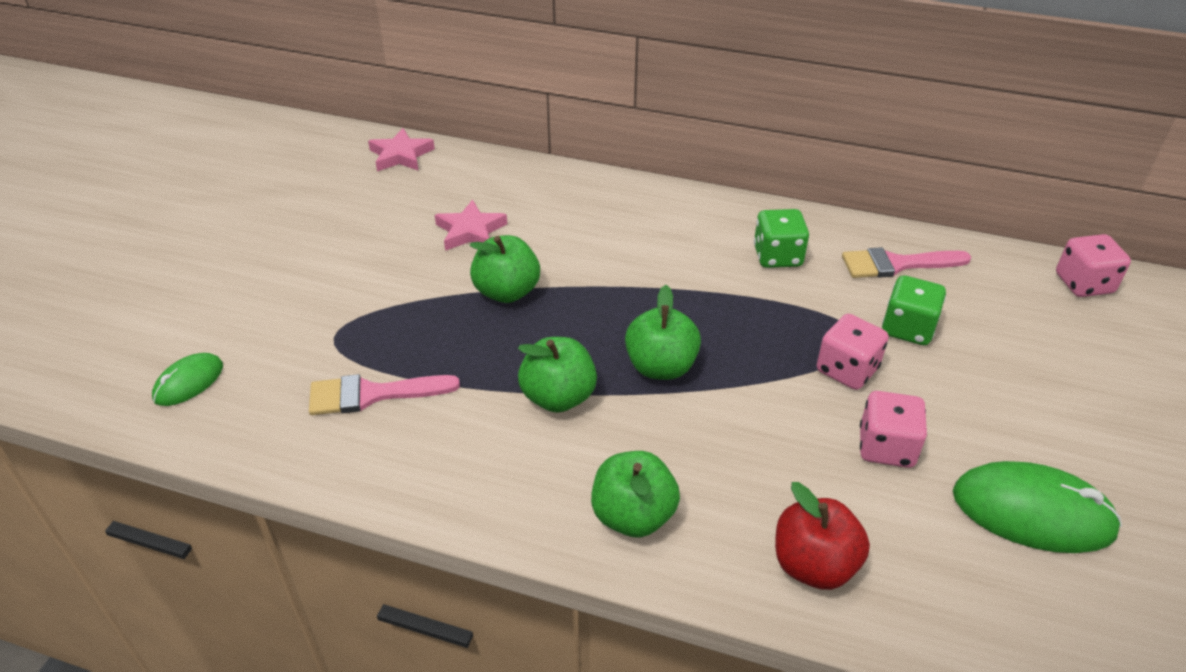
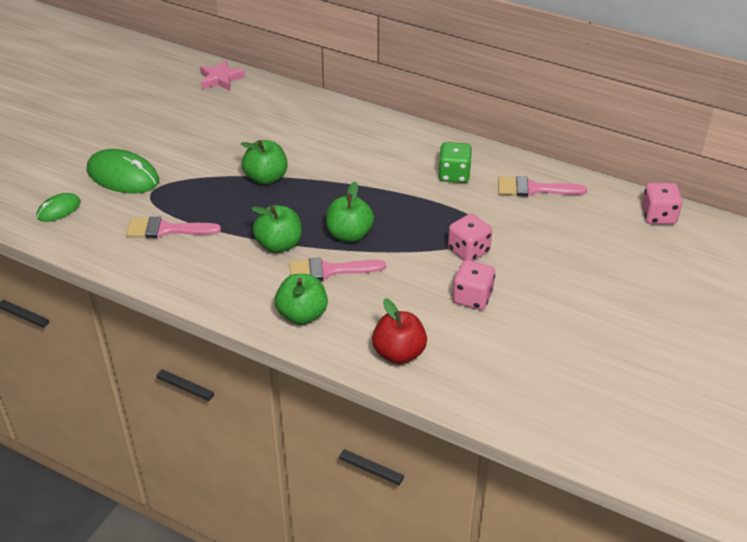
camera: 10 degrees right, 0 degrees up
pink star [435,200,507,251] -> none
green dice [882,275,946,345] -> none
green mouse [953,461,1122,553] -> green mouse moved to [87,149,159,194]
none -> pink brush [289,257,386,281]

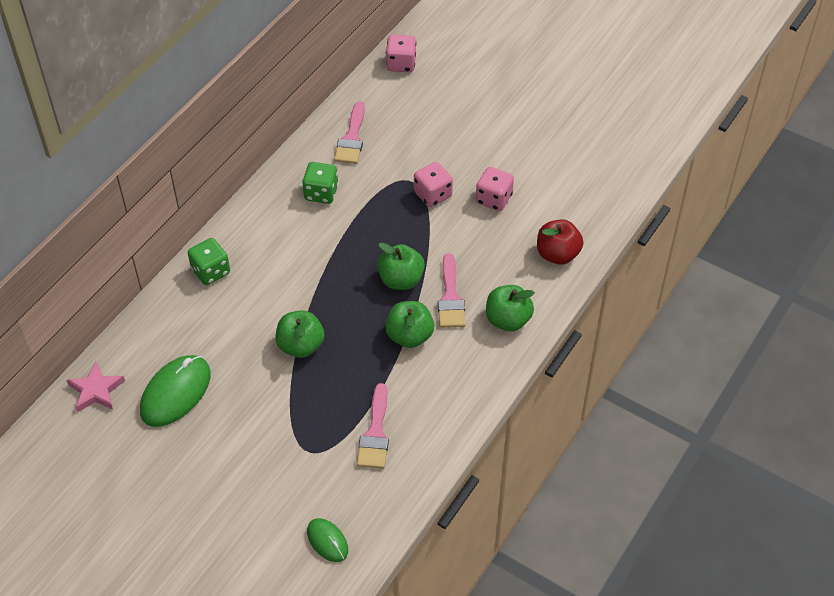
camera: 85 degrees left, 10 degrees up
green mouse [87,149,159,194] -> green mouse moved to [140,355,211,427]
none -> green dice [188,238,230,285]

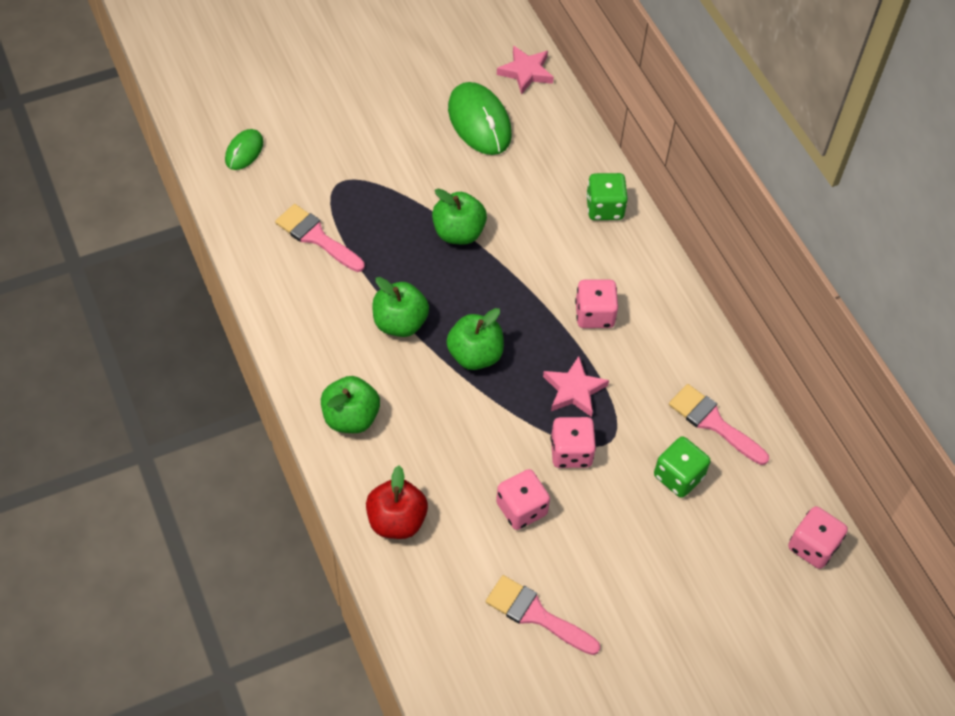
camera: 120 degrees right, 5 degrees up
green dice [302,162,338,204] -> green dice moved to [654,436,711,498]
green mouse [307,518,348,562] -> green mouse turned 60 degrees counterclockwise [225,129,263,170]
pink brush [438,254,465,328] -> pink brush moved to [486,575,600,655]
none -> pink star [543,356,609,417]
none -> pink dice [575,280,618,328]

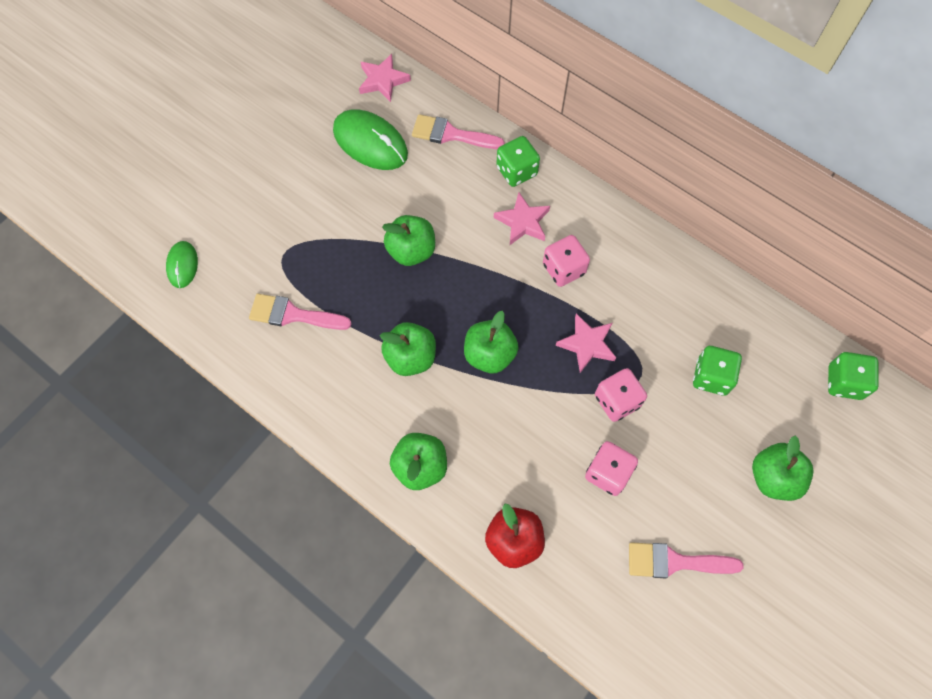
camera: 25 degrees left, 10 degrees up
pink brush [669,384,769,465] -> pink brush moved to [412,114,505,149]
pink dice [788,506,848,569] -> green dice [828,352,879,400]
none -> pink star [494,192,550,245]
none -> green apple [752,436,814,501]

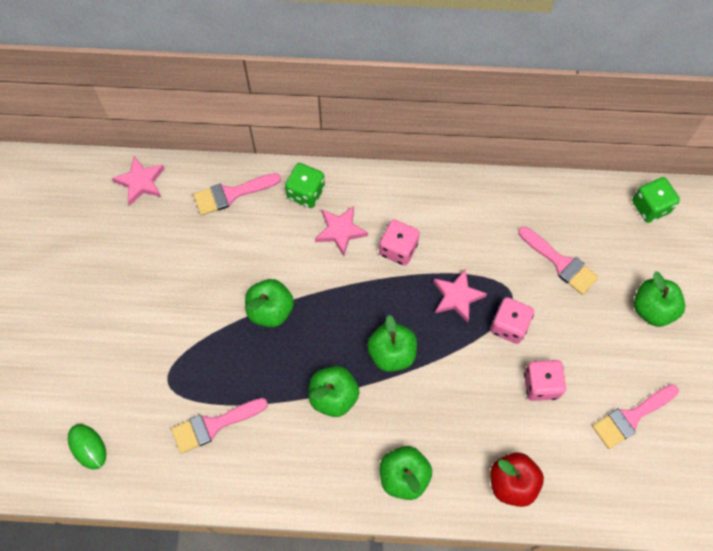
camera: 35 degrees left, 0 degrees up
green mouse [333,109,408,170] -> none
green dice [693,346,742,396] -> pink brush [518,227,599,295]

